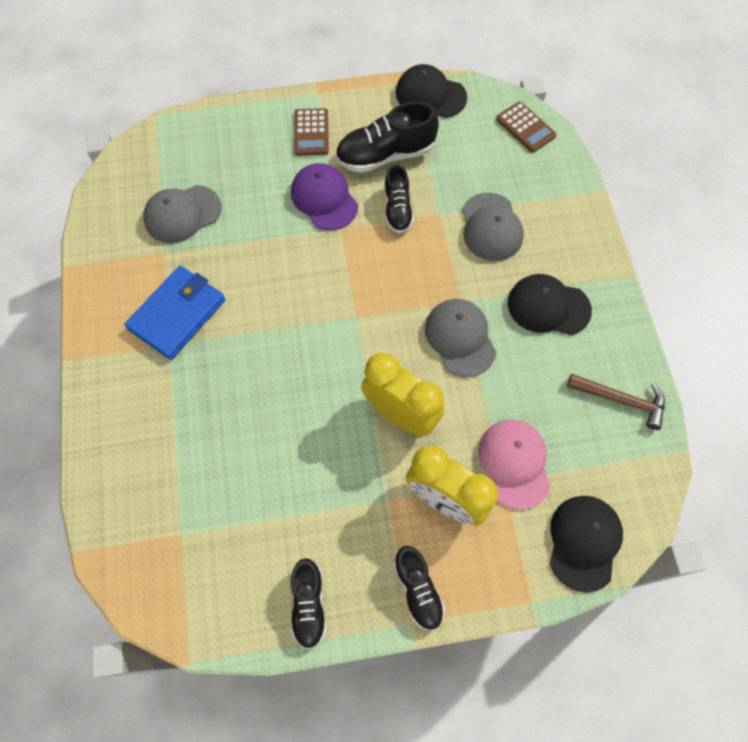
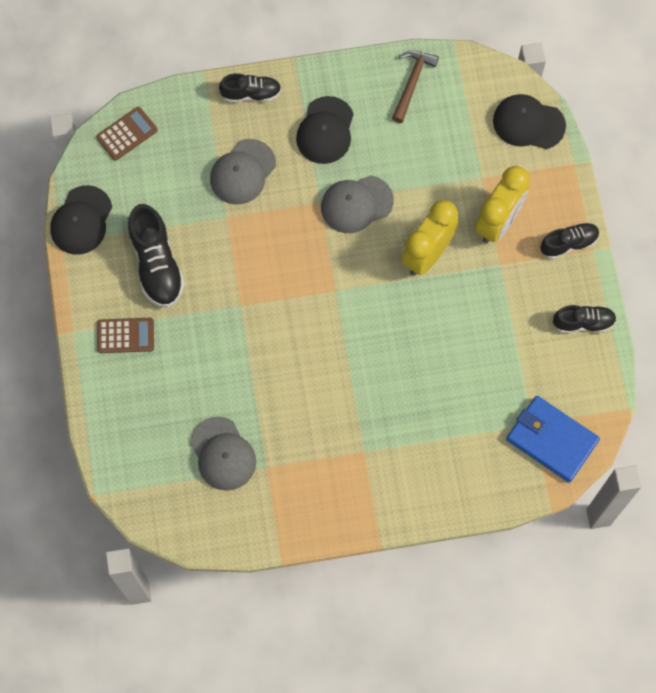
camera: 90 degrees left, 5 degrees up
blue wallet [124,266,225,360] -> blue wallet moved to [506,396,600,483]
purple cap [291,163,358,231] -> none
black shoe [384,164,414,234] -> black shoe moved to [219,73,281,102]
grey cap [462,193,524,261] -> grey cap turned 135 degrees clockwise [210,139,276,204]
pink cap [478,420,550,510] -> none

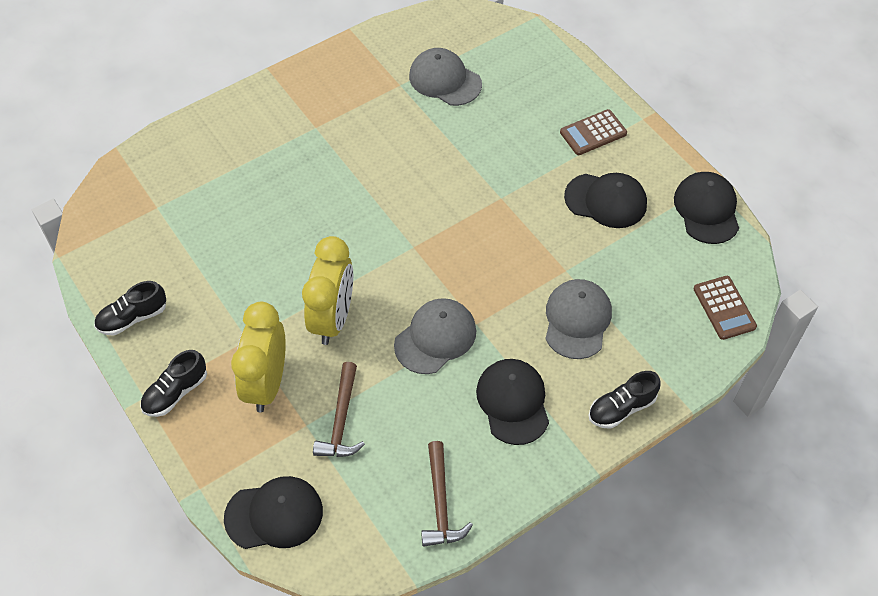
camera: 155 degrees right, 15 degrees down
brown calculator [96,107,158,161] -> brown calculator turned 45 degrees counterclockwise [694,276,757,340]
black shoe [128,204,185,308] -> black cap [564,173,647,228]
blue wallet [506,396,600,483] -> none
none -> brown hammer [313,362,365,457]

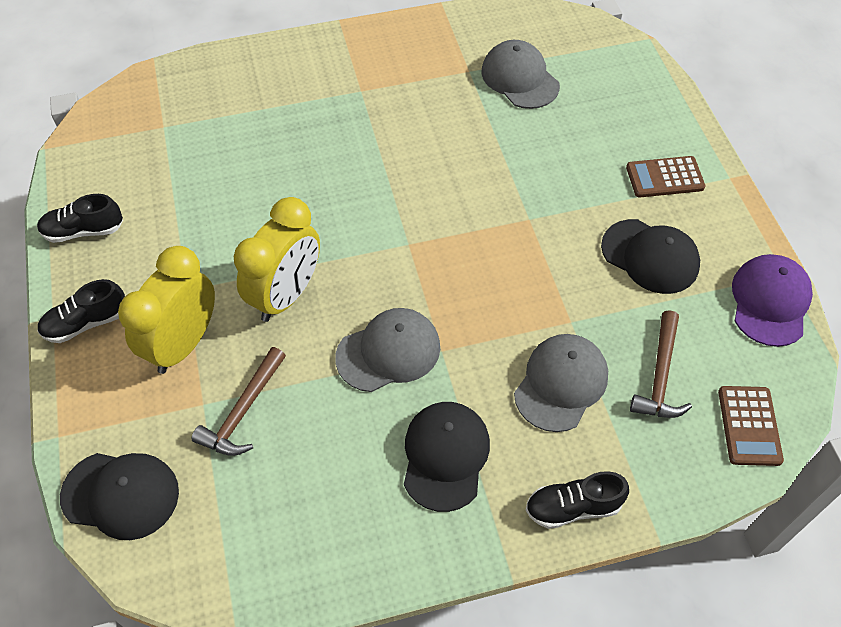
camera: 20 degrees right, 0 degrees up
brown hammer [421,441,473,547] -> brown hammer moved to [630,310,692,418]
black cap [674,172,739,244] -> purple cap [732,254,813,347]

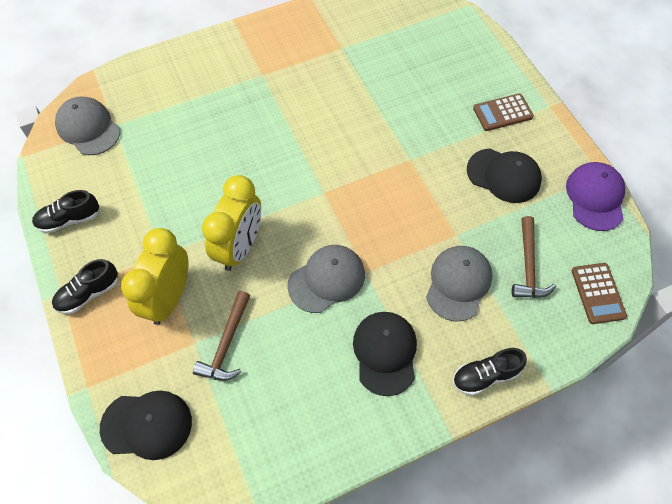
camera: 10 degrees left, 5 degrees up
grey cap [481,40,560,109] -> grey cap moved to [55,96,120,155]

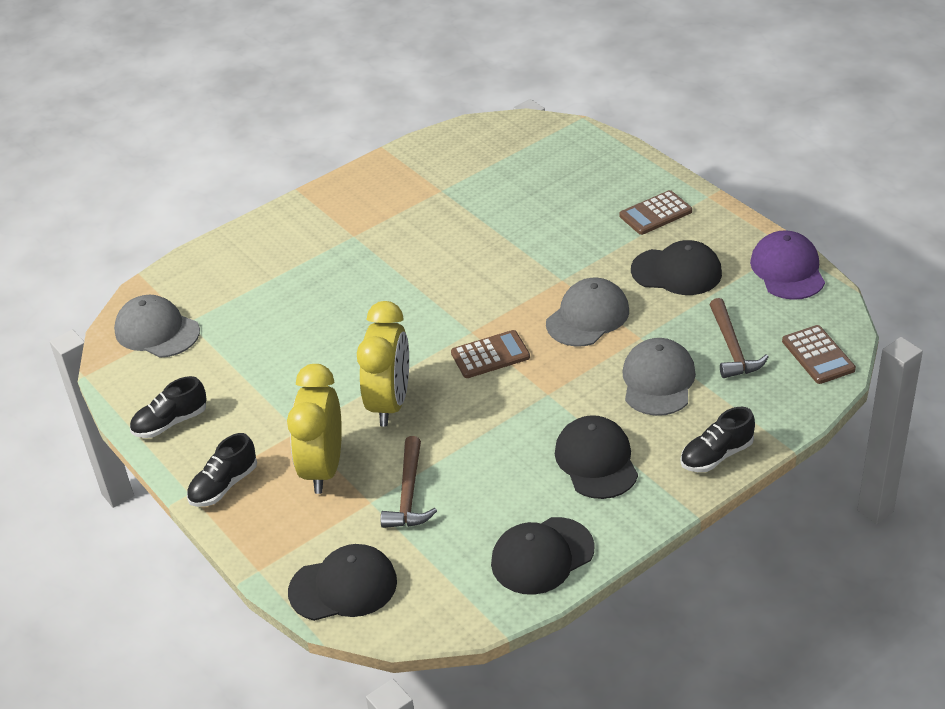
camera: 10 degrees left, 20 degrees down
grey cap [287,245,365,313] -> grey cap moved to [546,278,629,347]
none -> brown calculator [451,330,530,378]
none -> black cap [491,517,595,595]

